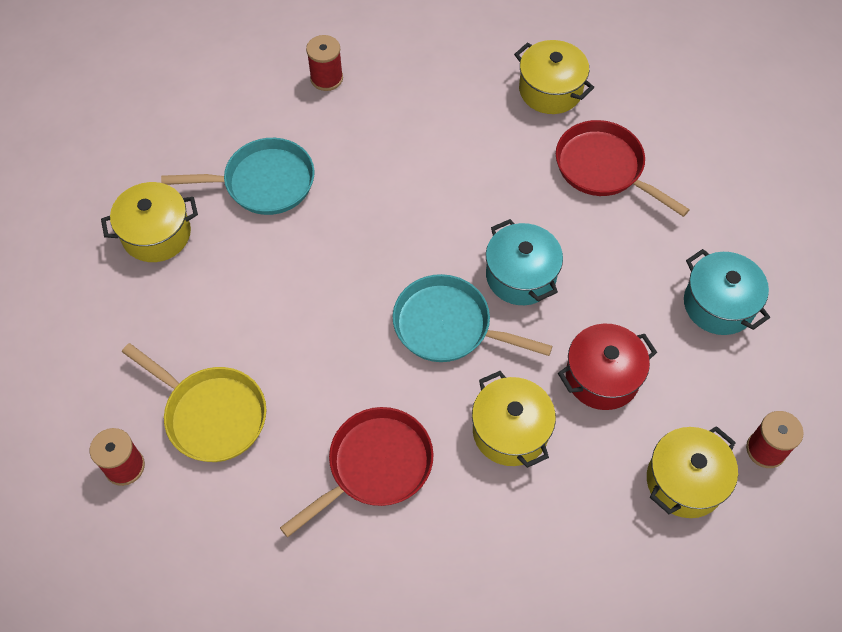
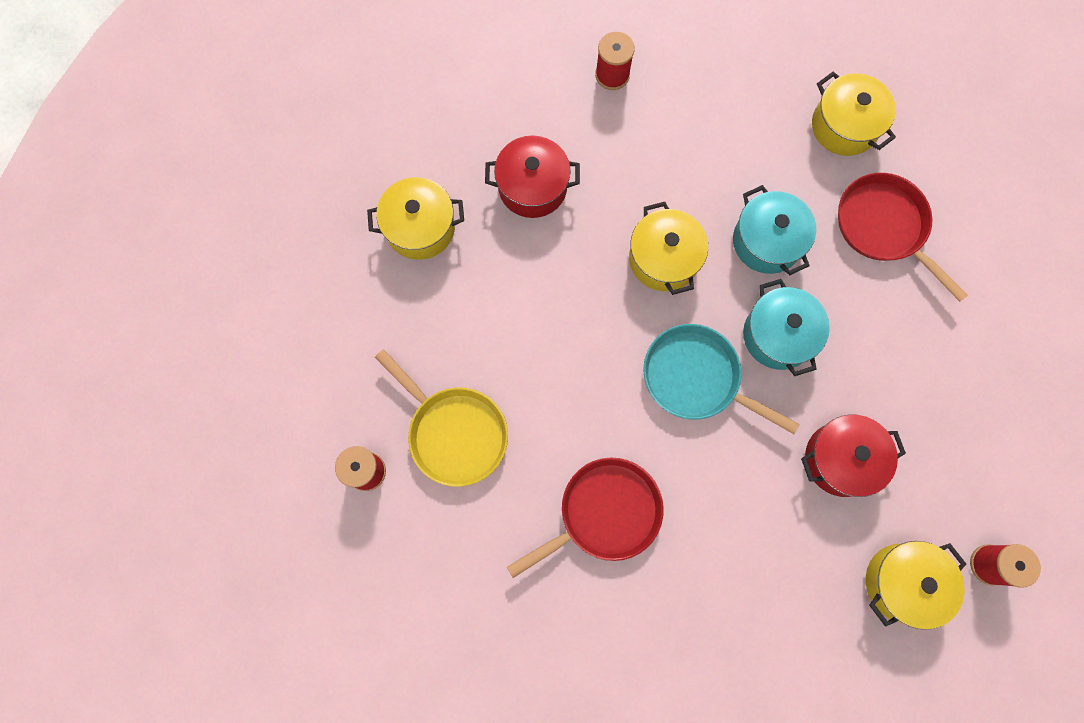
camera: 10 degrees right, 15 degrees up
turquoise pan [161,138,314,215] -> red pot [485,136,580,218]
yellow pot [472,371,556,468] -> yellow pot moved to [629,202,708,295]
turquoise pot [684,249,770,335] -> turquoise pot moved to [733,185,816,275]

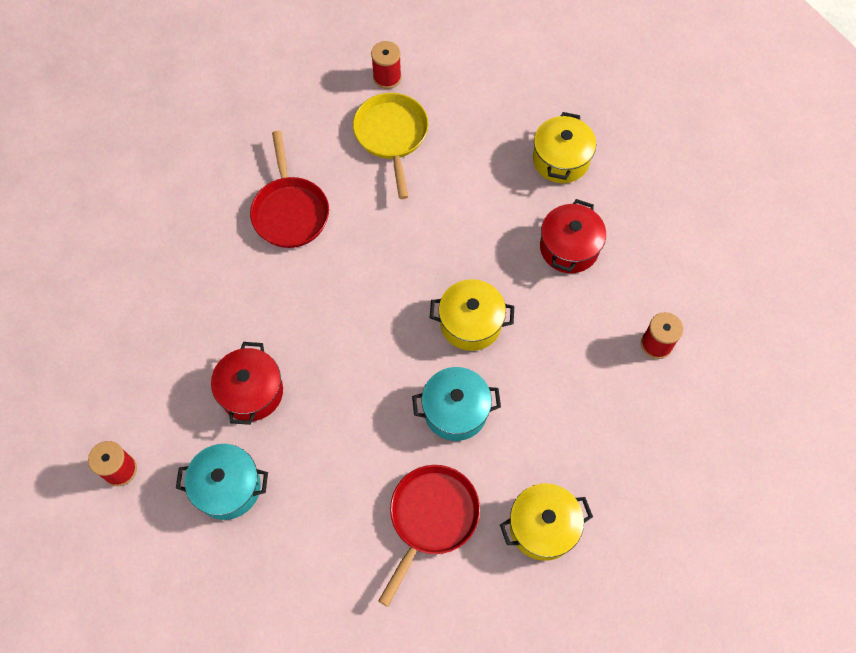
camera: 110 degrees right, 10 degrees down
yellow pan [375,349,508,487] -> yellow pan turned 105 degrees clockwise [353,93,428,199]
turquoise pan [643,324,800,434] -> none
turquoise pot [743,279,830,376] -> turquoise pot moved to [176,444,268,520]
red pan [838,173,968,302] -> red pan turned 45 degrees counterclockwise [378,465,480,607]
yellow pot [866,541,966,630] -> none

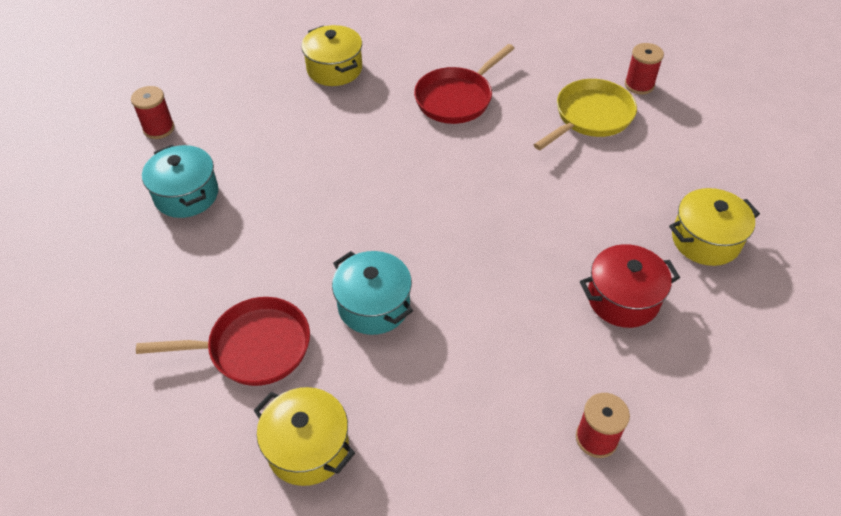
camera: 55 degrees right, 15 degrees down
red pot [211,342,283,425] -> none
yellow pot [430,279,514,351] -> yellow pot moved to [301,25,362,86]

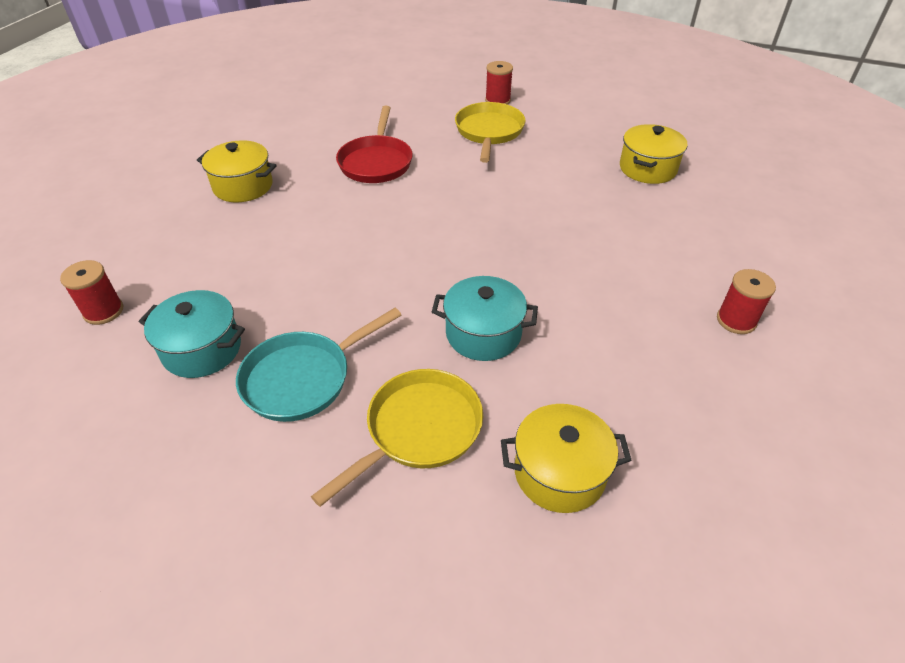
camera: 40 degrees left, 5 degrees down
red pan [136,297,310,386] -> yellow pan [311,369,483,507]
red pot [580,244,680,328] -> none
none -> turquoise pan [236,308,401,422]

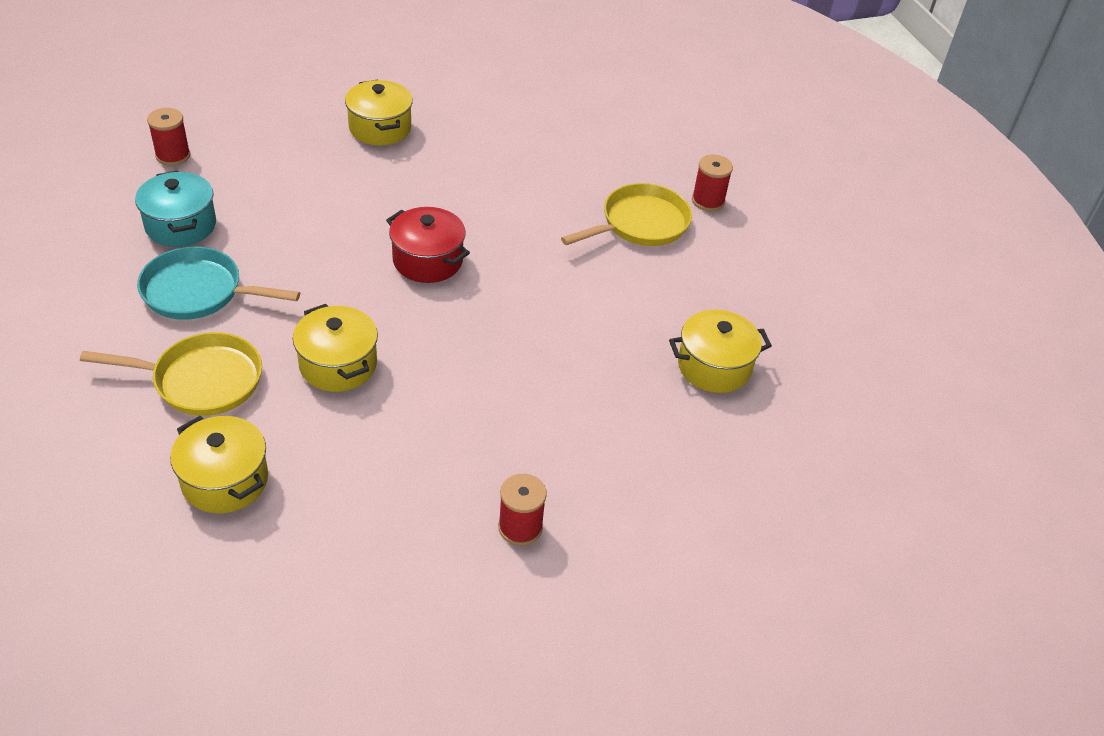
camera: 45 degrees right, 0 degrees up
red pan [336,106,413,183] -> none
turquoise pot [432,276,538,361] -> yellow pot [293,304,378,392]
none -> red pot [386,207,470,283]

